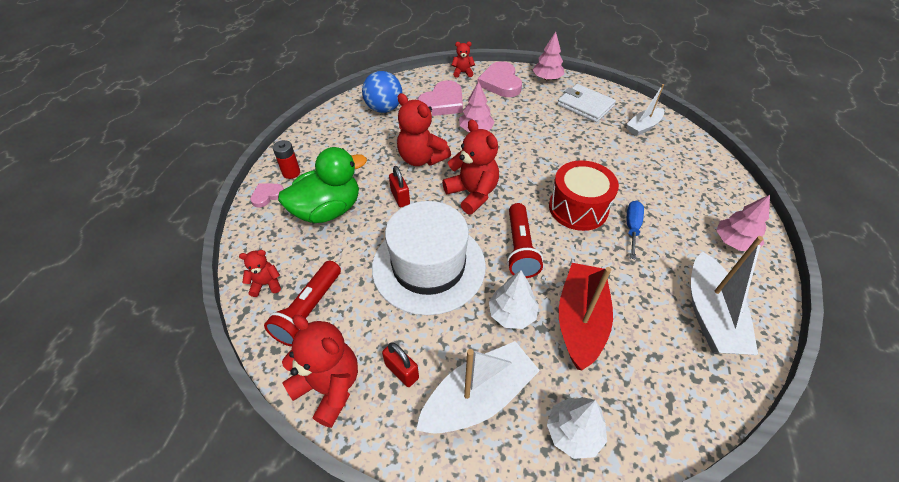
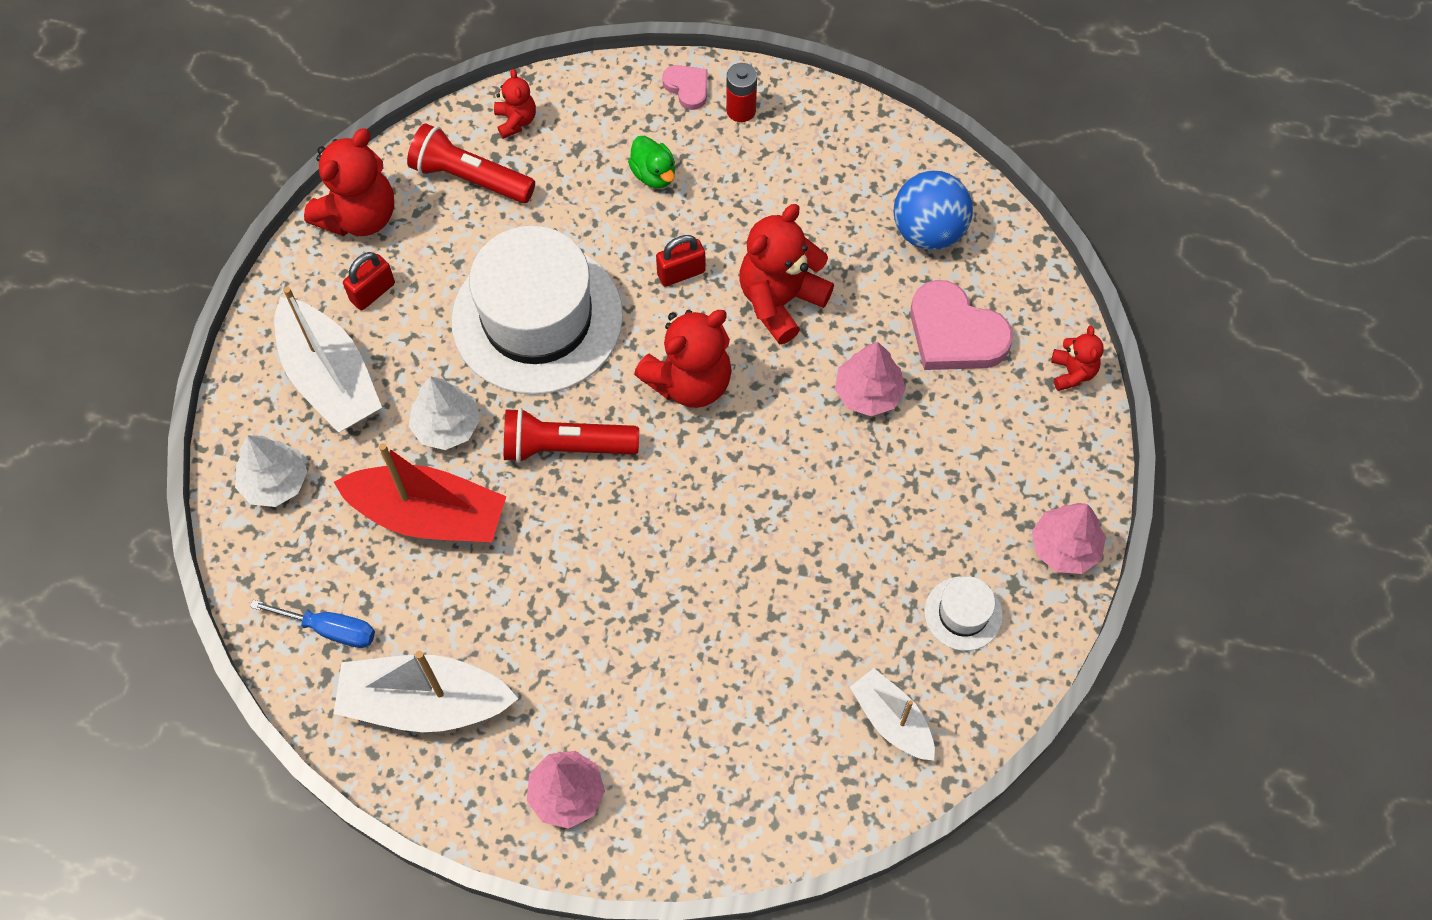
camera: 90 degrees right, 15 degrees up
green duck [278,147,367,223] -> green duck [628,136,675,188], size x0.47
pink heart [477,61,522,97] -> none
red drum [549,160,619,231] -> none
white wallet [557,84,616,122] -> white hat [924,576,1003,651]
blue screwdriver [627,201,644,259] -> blue screwdriver moved to [250,600,375,648]

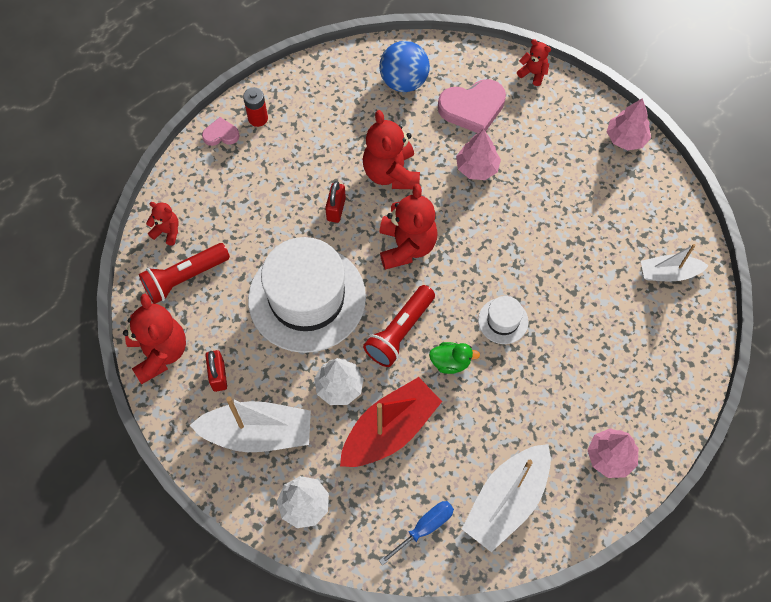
camera: 55 degrees left, 0 degrees up
green duck [628,136,675,188] -> green duck moved to [429,342,480,374]
white hat [924,576,1003,651] -> white hat moved to [478,296,528,344]

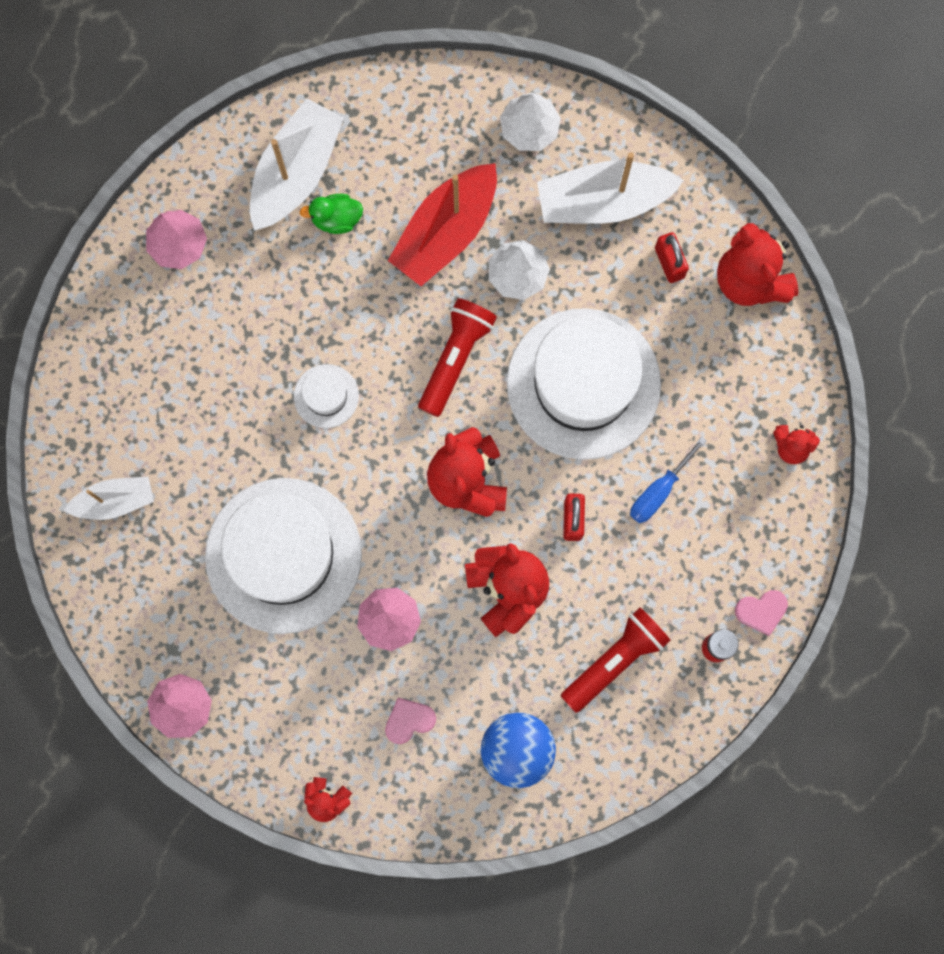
camera: 170 degrees right, 15 degrees up
red flashlight [139,243,230,304] -> red flashlight moved to [561,607,671,713]
blue screwdriver [379,501,454,566] -> blue screwdriver moved to [630,437,707,523]
green duck [429,342,480,374] -> green duck moved to [299,194,363,234]
pink heart [438,79,506,133] -> pink heart [385,698,436,744], size x0.52
none -> white hat [205,478,362,634]

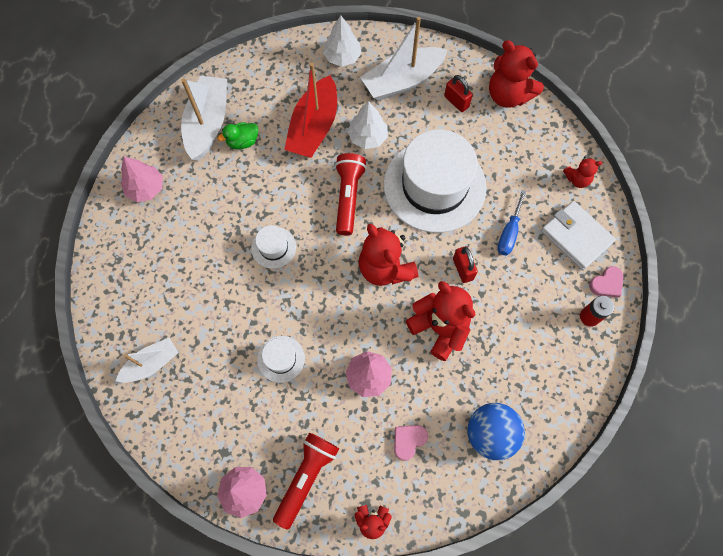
camera: 20 degrees left, 10 degrees down
white hat [205,478,362,634] -> white hat [257,336,305,383], size x0.42
red flashlight [561,607,671,713] -> red flashlight moved to [273,432,339,529]
none -> white wallet [541,201,616,270]

